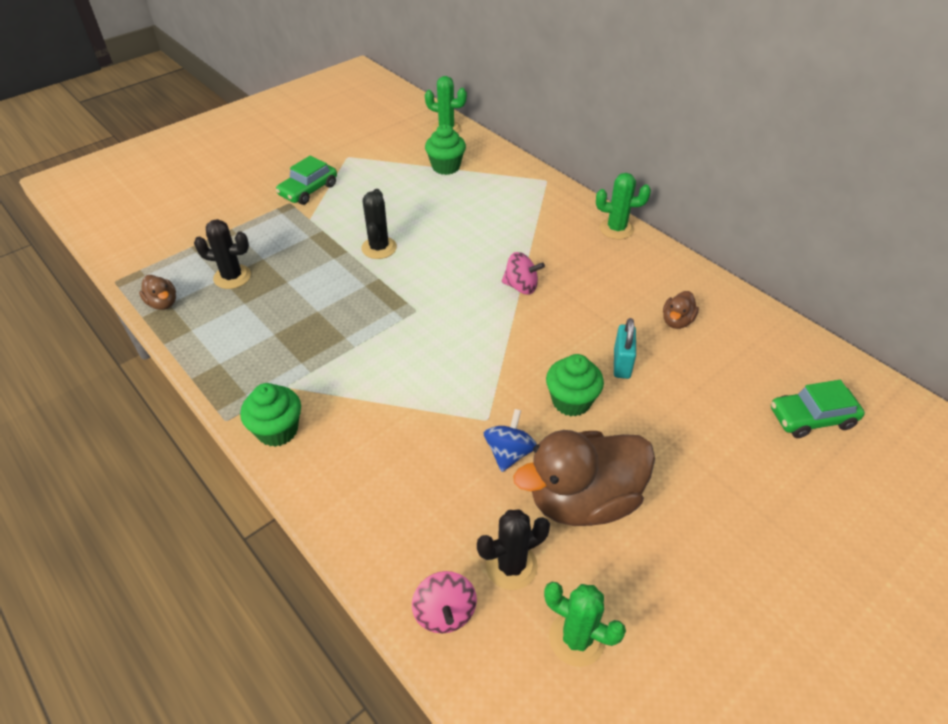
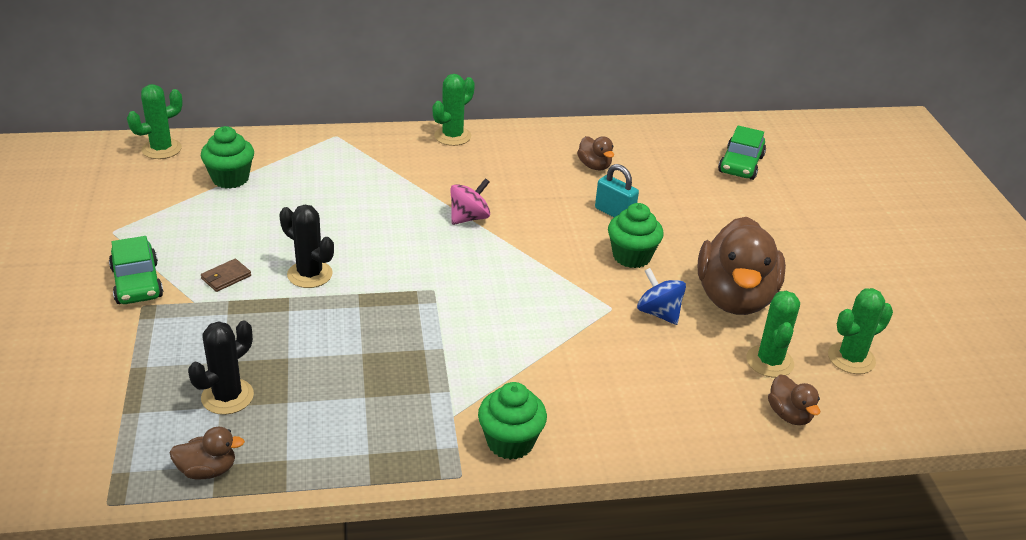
camera: 60 degrees left, 10 degrees down
pink spinning top [412,571,477,633] -> brown duck [768,374,820,425]
black cactus [477,509,550,590] -> green cactus [746,291,800,378]
none -> brown wallet [201,259,251,292]

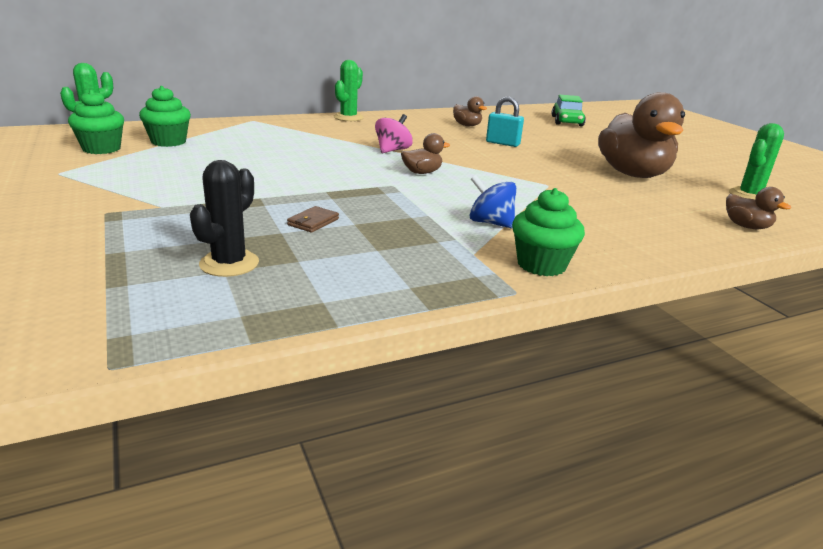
camera: 15 degrees left, 10 degrees down
green car [109,236,163,304] -> none
brown duck [170,427,245,480] -> brown duck moved to [401,133,450,174]
brown wallet [201,259,251,292] -> brown wallet moved to [287,206,339,233]
black cactus [279,205,334,288] -> none
green cupcake [608,203,664,268] -> green cupcake moved to [68,90,124,154]
blue spinning top [637,268,686,325] -> blue spinning top moved to [469,175,516,229]
green cactus [746,291,800,378] -> none

